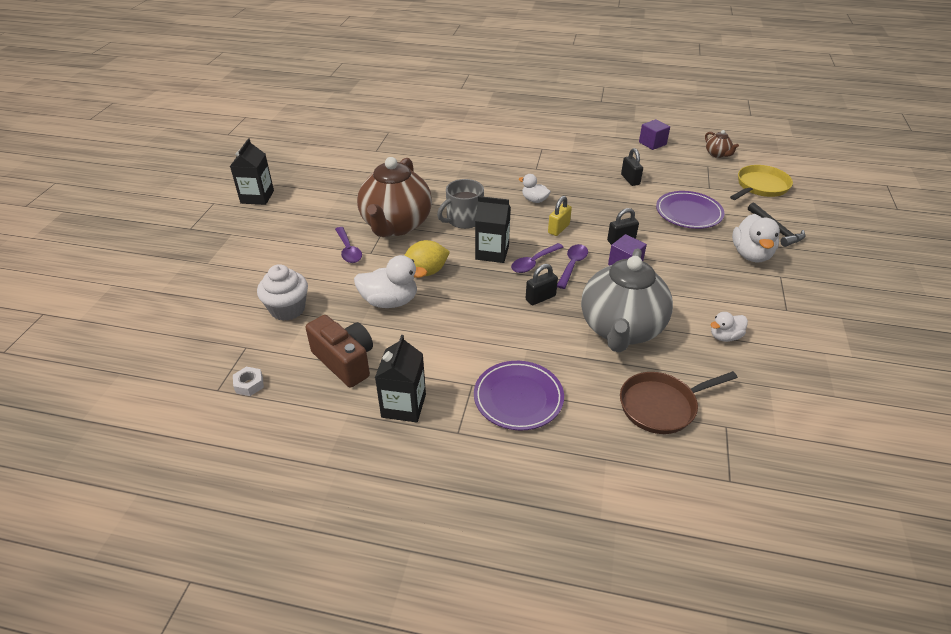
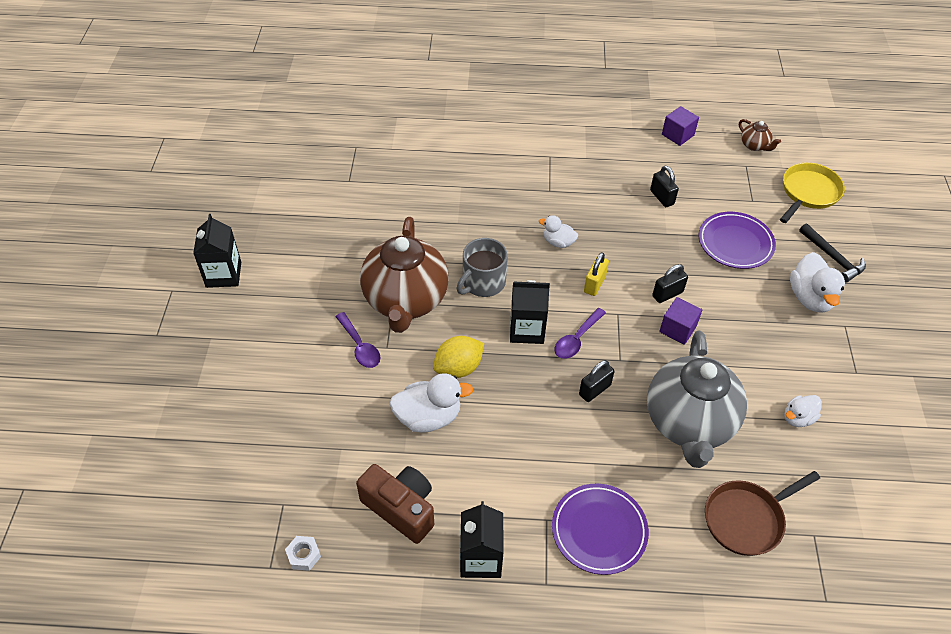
camera: 10 degrees left, 10 degrees up
white cupcake [257,264,308,321] -> none
purple spoon [557,244,588,289] -> none

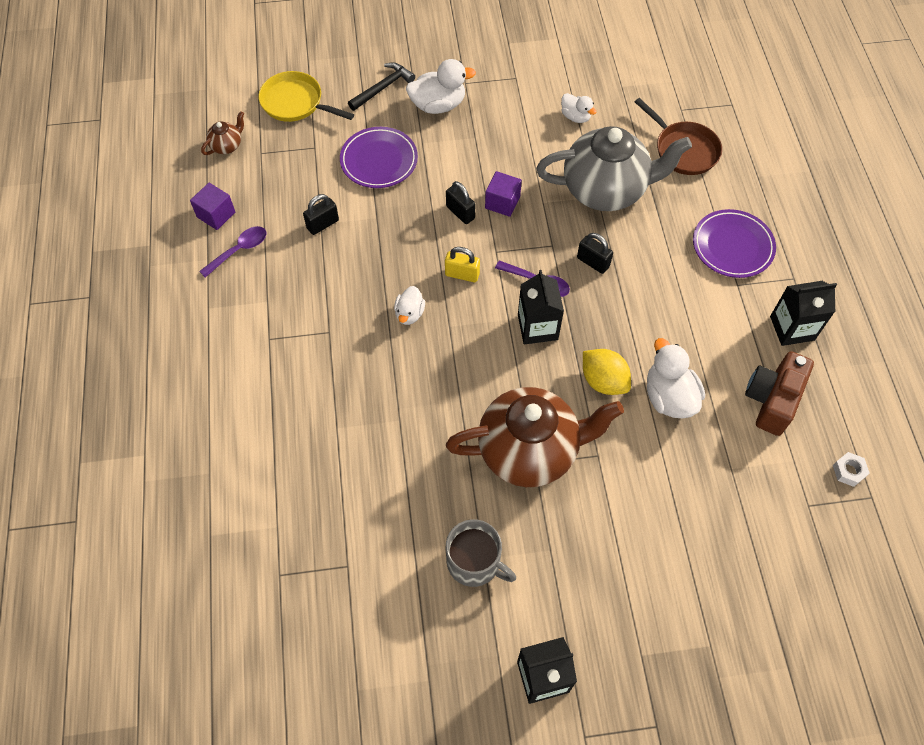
camera: 100 degrees left, 10 degrees up
purple spoon [335,312,380,368] -> purple spoon moved to [199,226,266,278]
grey mug [457,238,508,297] -> grey mug moved to [446,519,516,587]

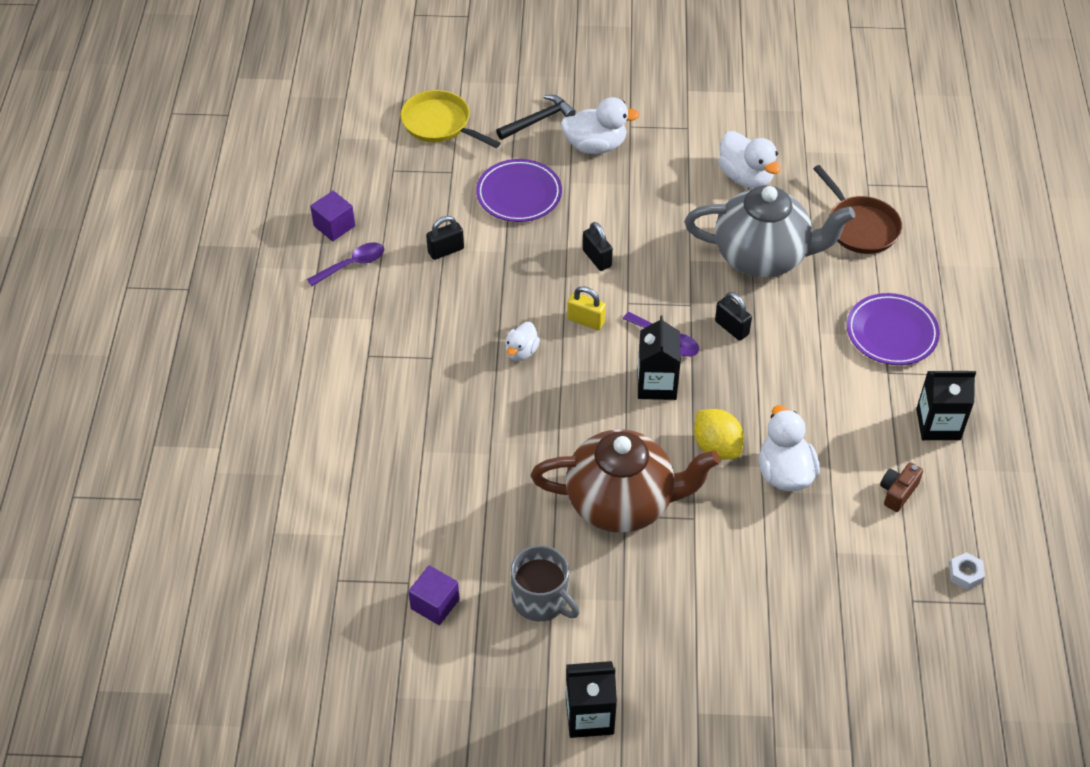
camera: 10 degrees right, 10 degrees down
brown teapot [201,111,244,155] -> none
purple cube [485,171,522,217] -> purple cube moved to [408,565,460,625]
white duck [561,93,596,123] -> white duck [718,131,781,188], size x1.69
brown camera [745,351,814,436] -> brown camera [880,462,923,512], size x0.56

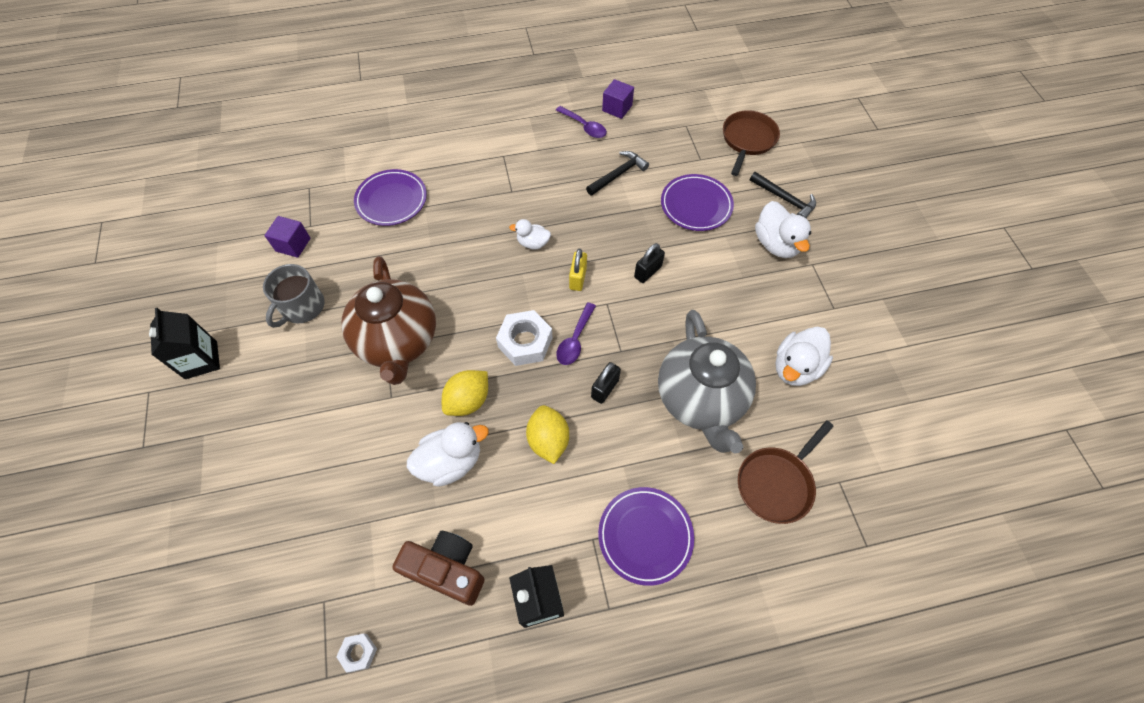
camera: 75 degrees right, 10 degrees up
yellow pan [401,90,501,148] -> brown pan [723,110,780,176]
black padlock [426,216,464,260] -> black hammer [586,151,649,196]
black carton [638,316,681,400] -> white nut [496,310,552,366]
brown camera [880,462,923,512] -> brown camera [392,531,485,606], size x1.78
none -> purple plate [354,169,427,226]
none -> yellow lemon [526,405,569,464]

